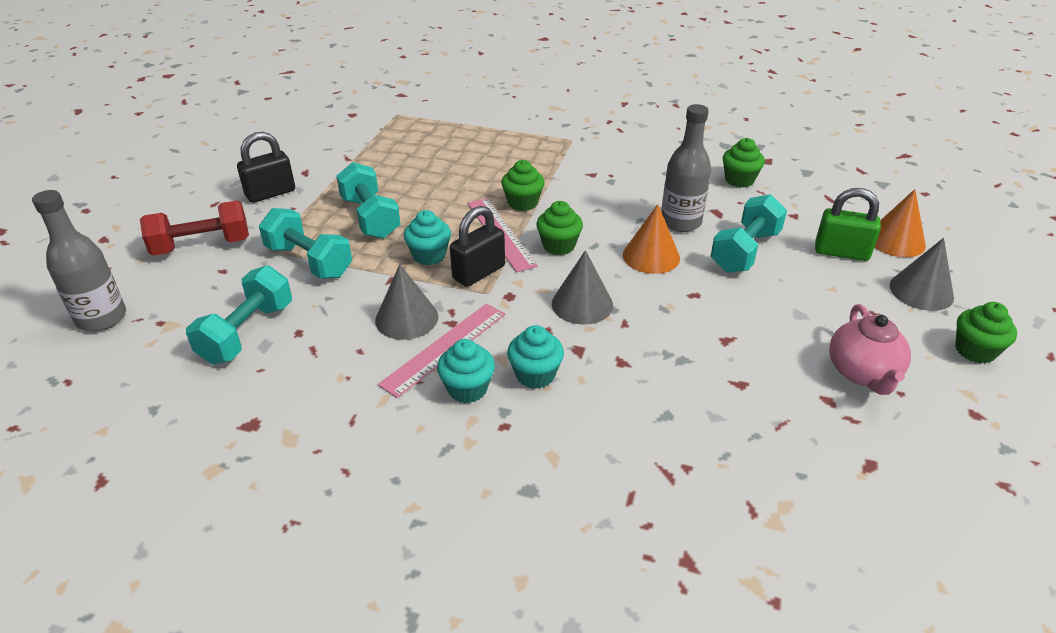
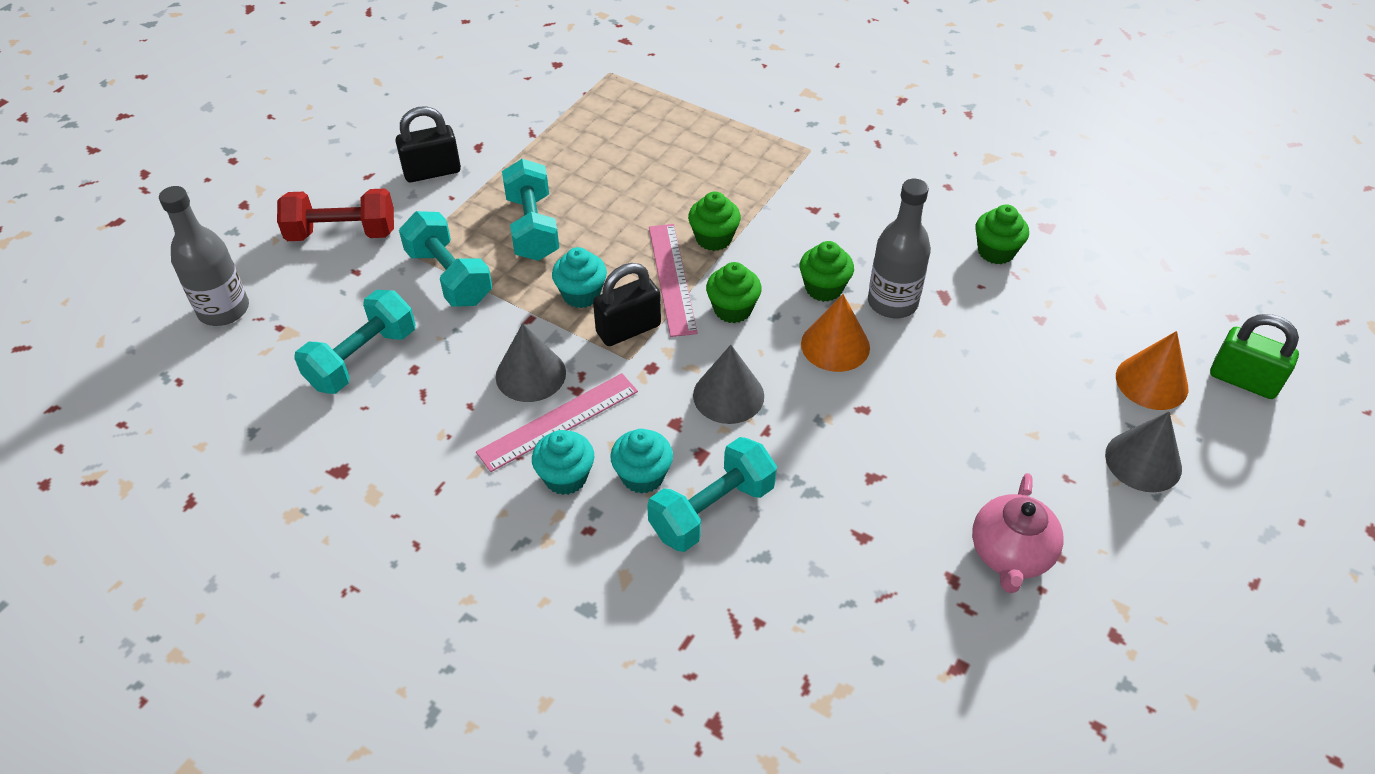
camera: 15 degrees right, 10 degrees up
turquoise dumbbell [711,194,787,273] -> turquoise dumbbell moved to [647,437,777,552]
green padlock [815,188,881,261] -> green padlock moved to [1210,314,1299,399]
green cupcake [955,302,1017,364] -> green cupcake moved to [799,241,854,302]

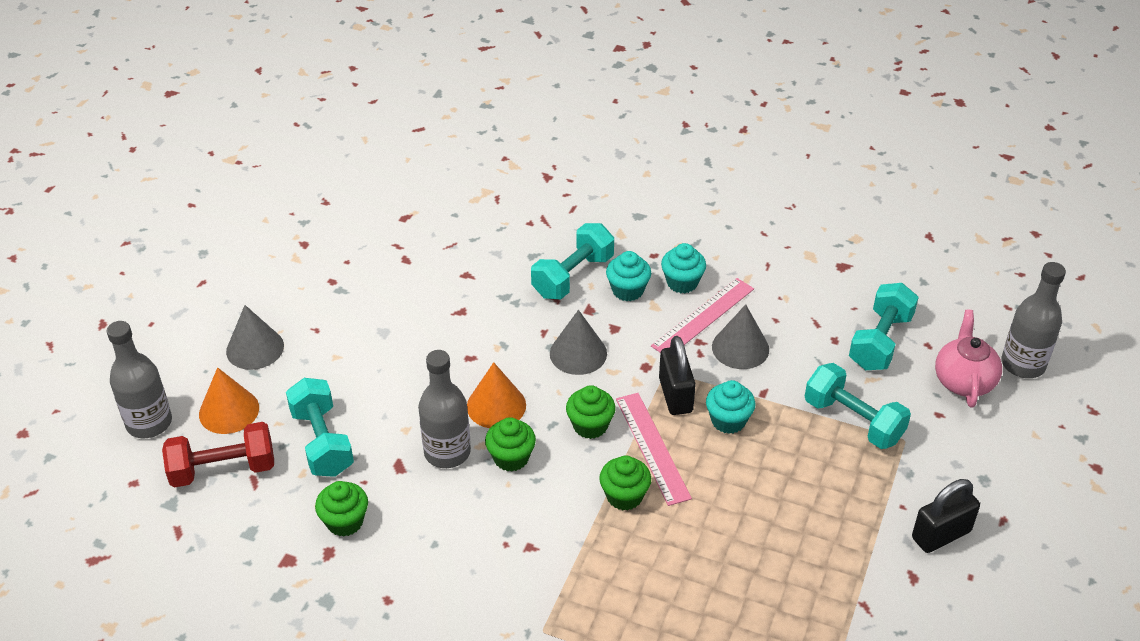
camera: 170 degrees right, 5 degrees down
red dumbbell [277,189,394,241] -> red dumbbell moved to [162,422,274,488]
turquoise dumbbell [502,159,559,261] -> turquoise dumbbell moved to [286,378,354,477]
black padlock [593,263,661,346] -> black padlock turned 60 degrees counterclockwise [659,336,696,415]
pink teapot [972,473,1064,593] -> pink teapot moved to [935,310,1002,408]
green padlock [1210,314,1299,399] -> grey bottle [106,321,172,438]

